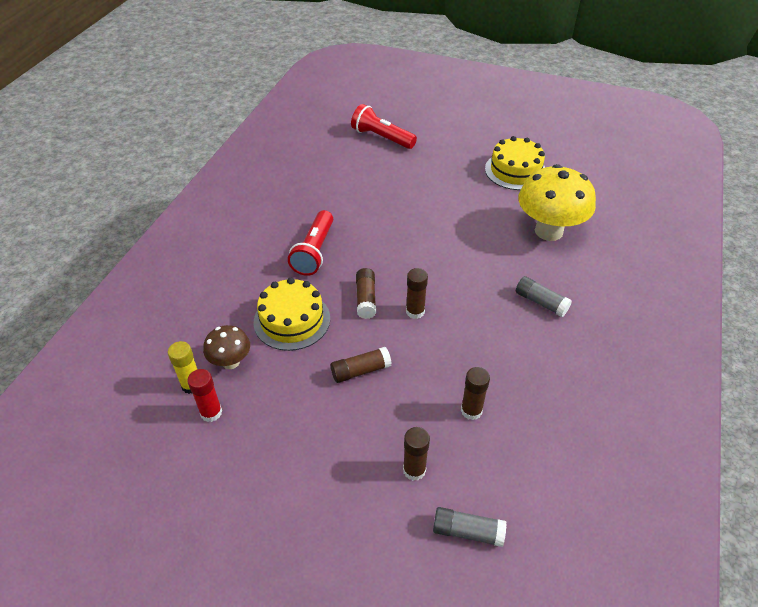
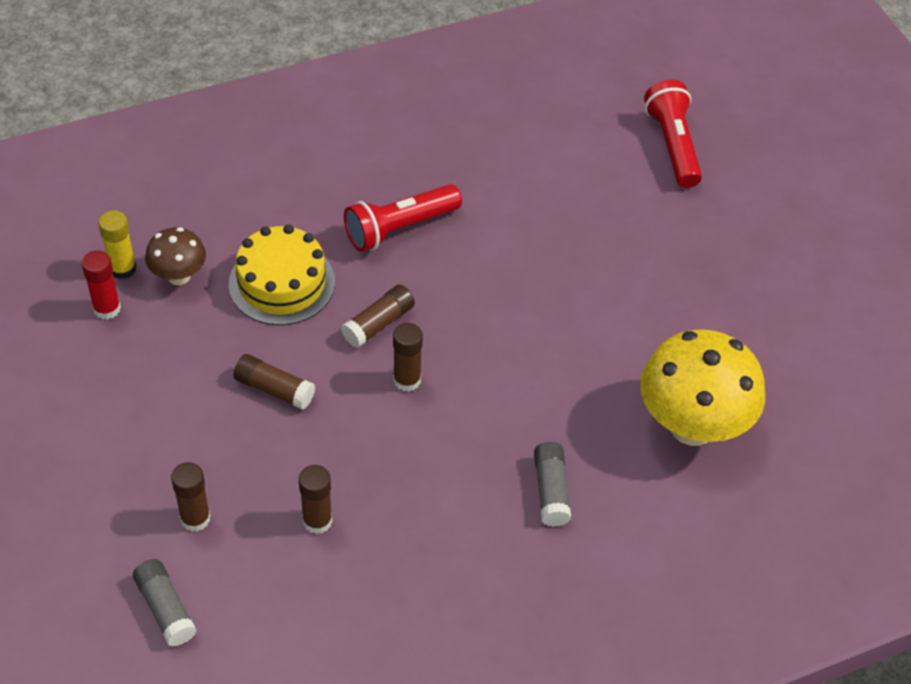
camera: 45 degrees right, 5 degrees up
yellow cake [485,136,545,190] -> none

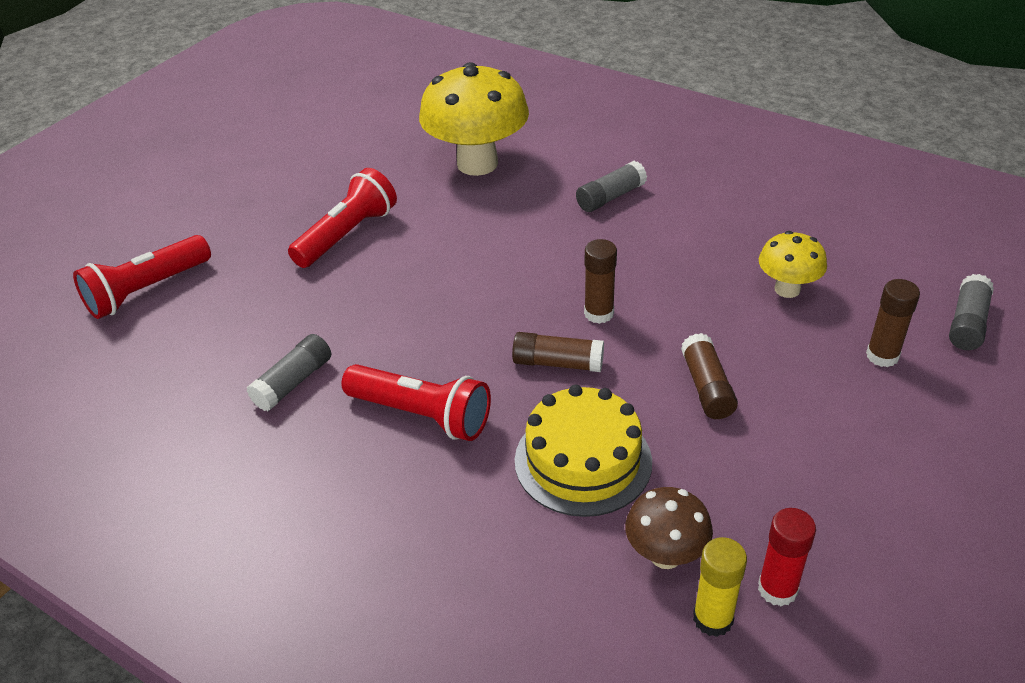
camera: 120 degrees left, 10 degrees down
brown glue stick [299,465,332,534] -> yellow mushroom [759,231,827,298]
none -> grey glue stick [247,334,331,411]
none -> red flashlight [288,168,397,268]

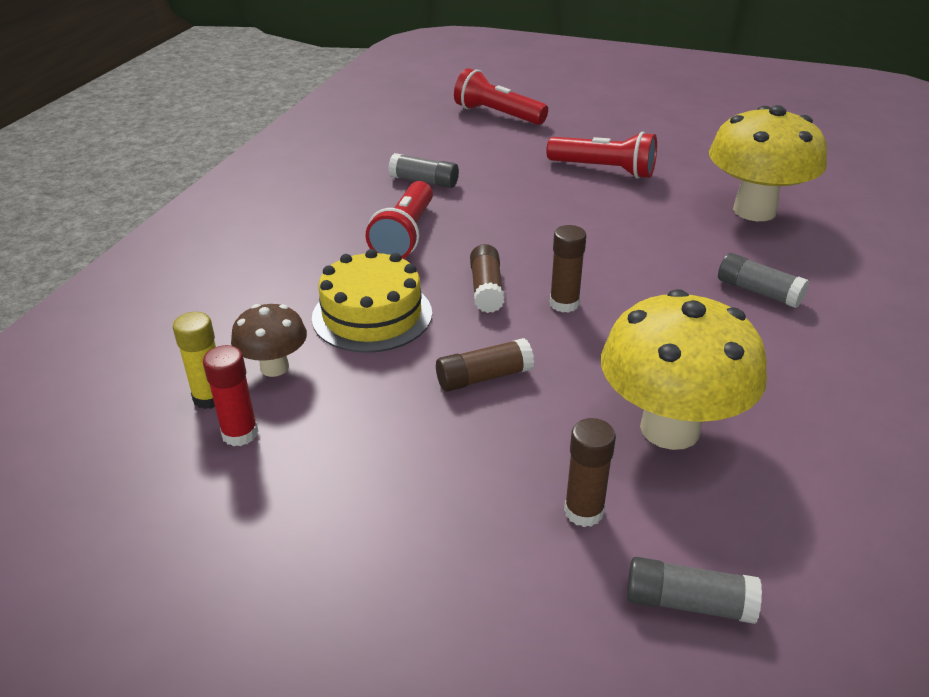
camera: 75 degrees right, 5 degrees down
yellow mushroom [759,231,827,298] -> yellow mushroom [601,289,767,450], size x1.93

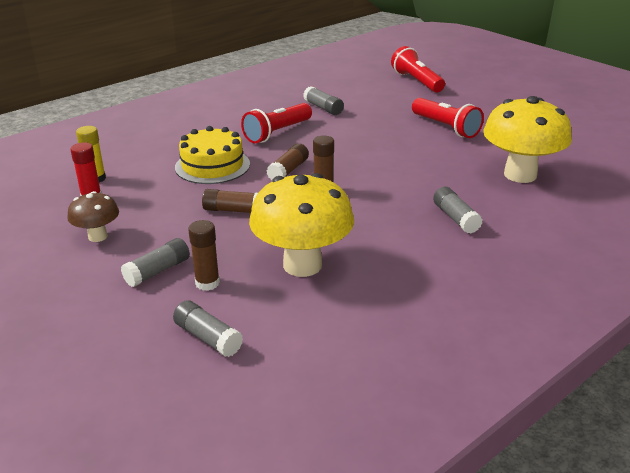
camera: 30 degrees right, 5 degrees down
brown mushroom [231,304,307,377] -> brown mushroom moved to [67,191,119,242]
none -> grey glue stick [121,238,190,287]

